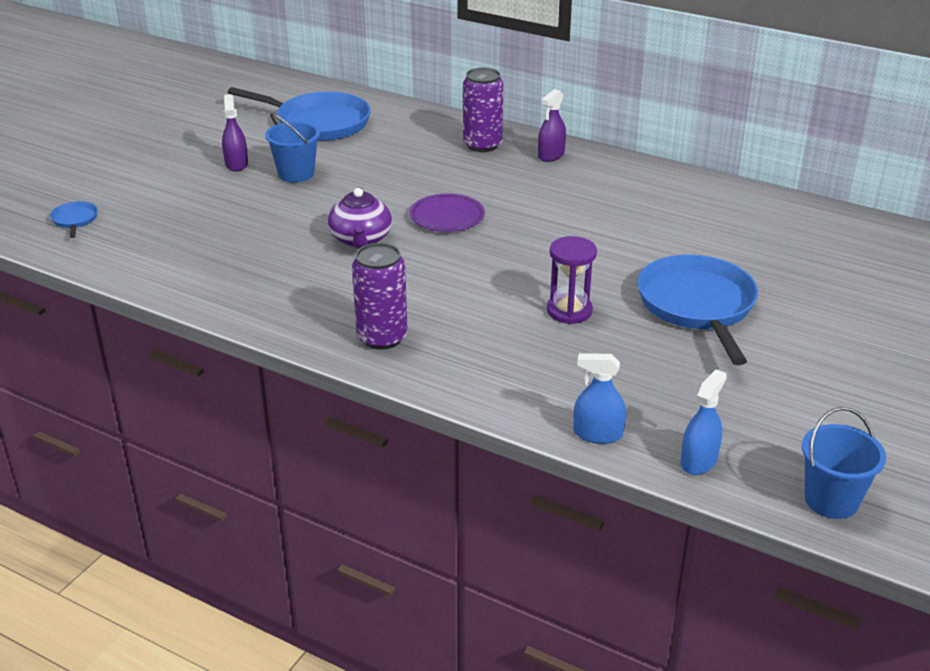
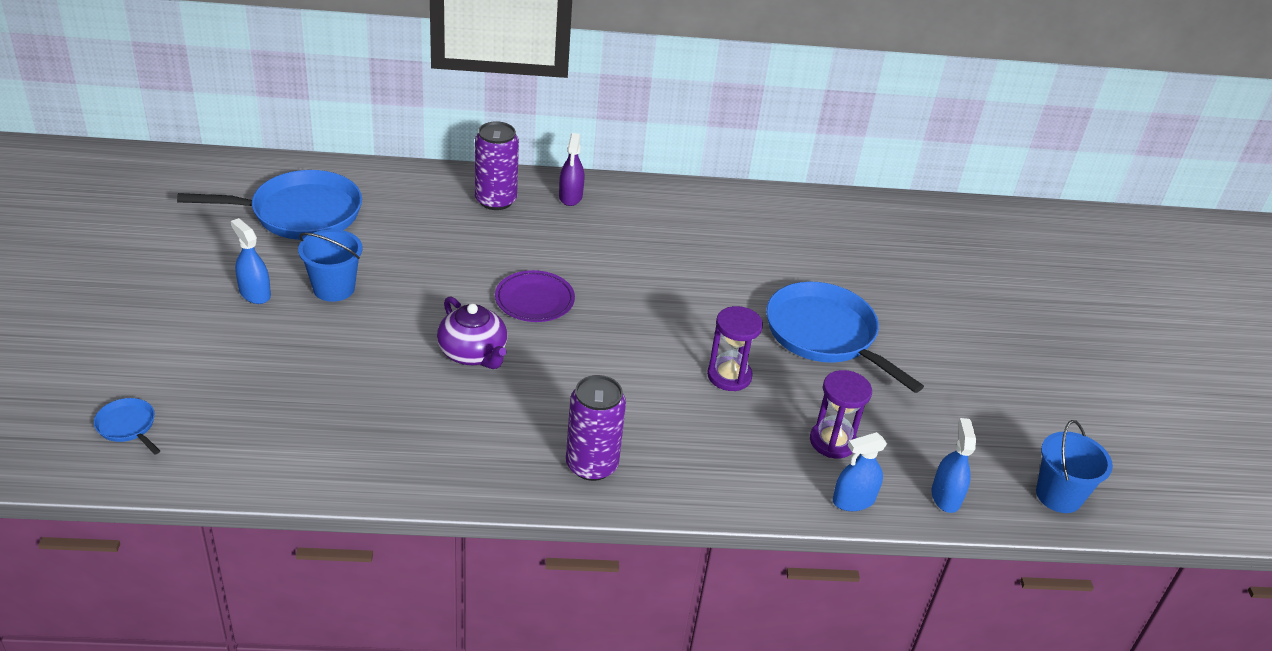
camera: 35 degrees left, 5 degrees up
purple spray bottle [222,94,248,171] -> blue spray bottle [231,218,271,304]
none -> purple hourglass [810,370,872,458]

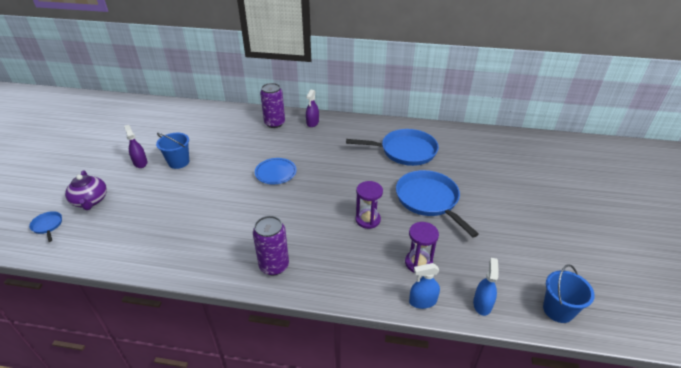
camera: 15 degrees right, 0 degrees up
blue pan [177,170,362,240] -> blue pan moved to [346,129,439,166]
blue spray bottle [231,218,271,304] -> purple spray bottle [124,125,148,168]
purple teapot [437,296,507,369] -> purple teapot moved to [65,170,107,210]
purple plate [495,270,575,322] -> blue plate [255,158,297,184]

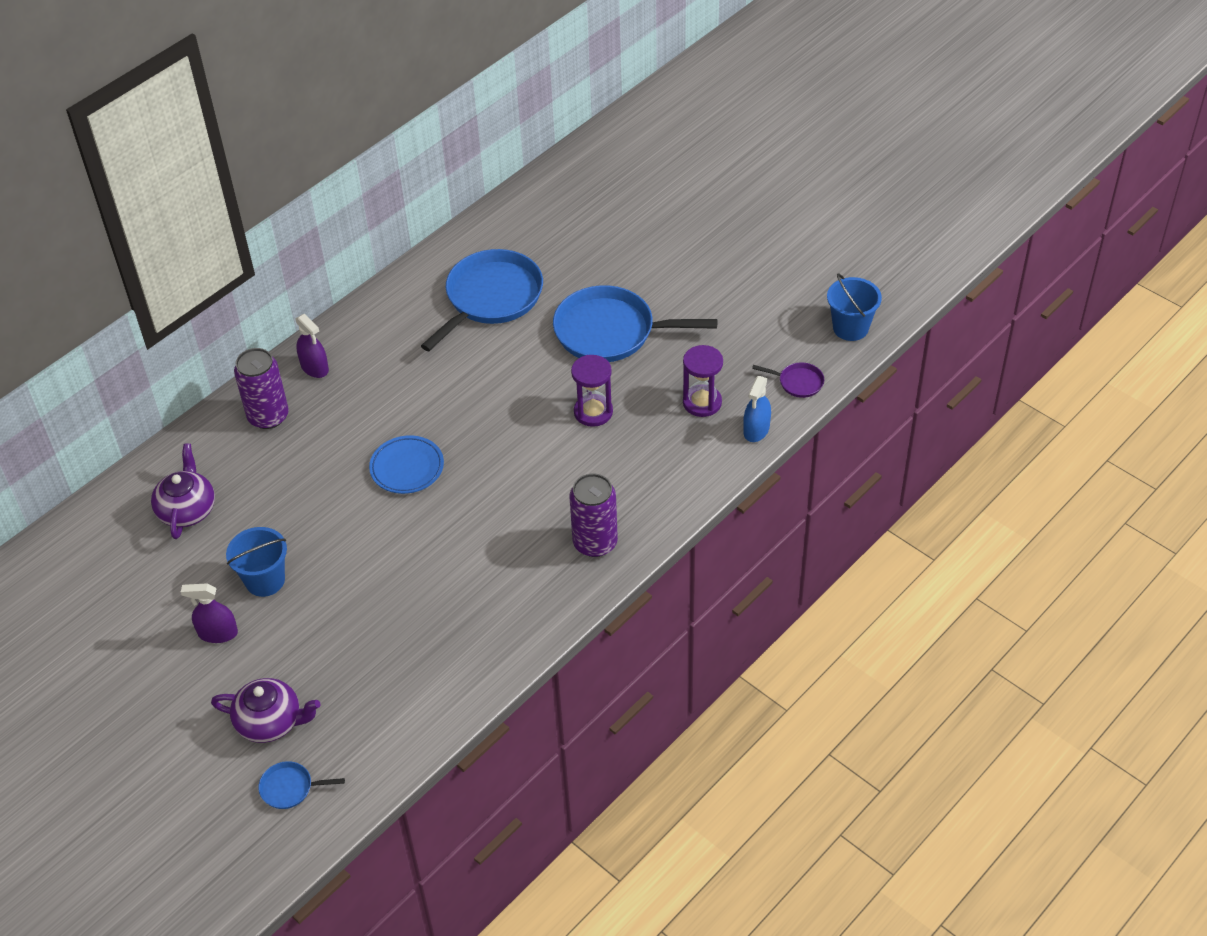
camera: 55 degrees left, 10 degrees up
blue spray bottle [473,258,499,316] -> purple pan [752,363,824,398]
none -> purple teapot [151,444,215,539]

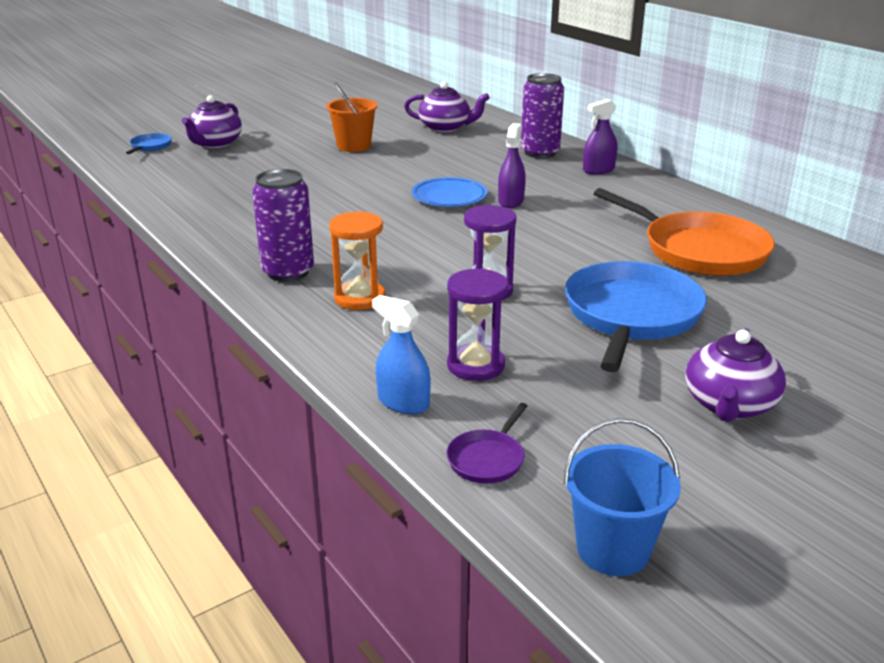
camera: 100 degrees right, 20 degrees down
purple spray bottle [181,583,238,643] -> purple spray bottle moved to [498,123,526,208]
blue bucket [226,527,287,597] -> orange bucket [326,82,378,152]
blue pan [421,249,543,351] -> orange pan [594,188,775,276]
none -> orange hourglass [329,211,385,310]
none -> purple teapot [686,329,786,422]

